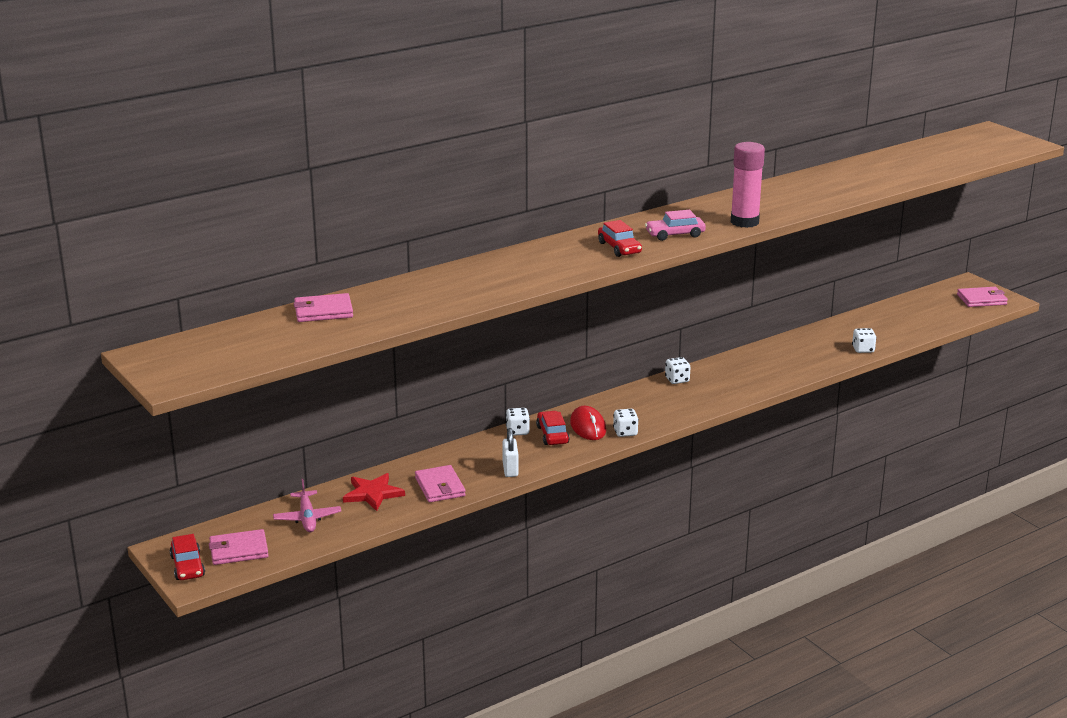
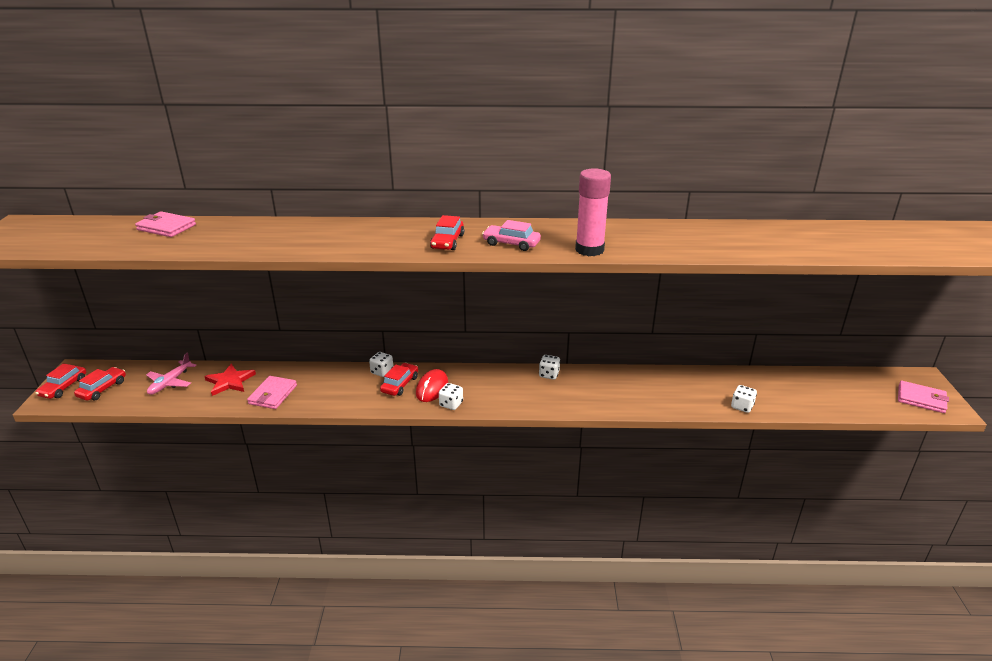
camera: 35 degrees right, 5 degrees up
pink wallet [209,529,269,565] -> red car [74,367,126,401]
white padlock [502,428,519,477] -> none

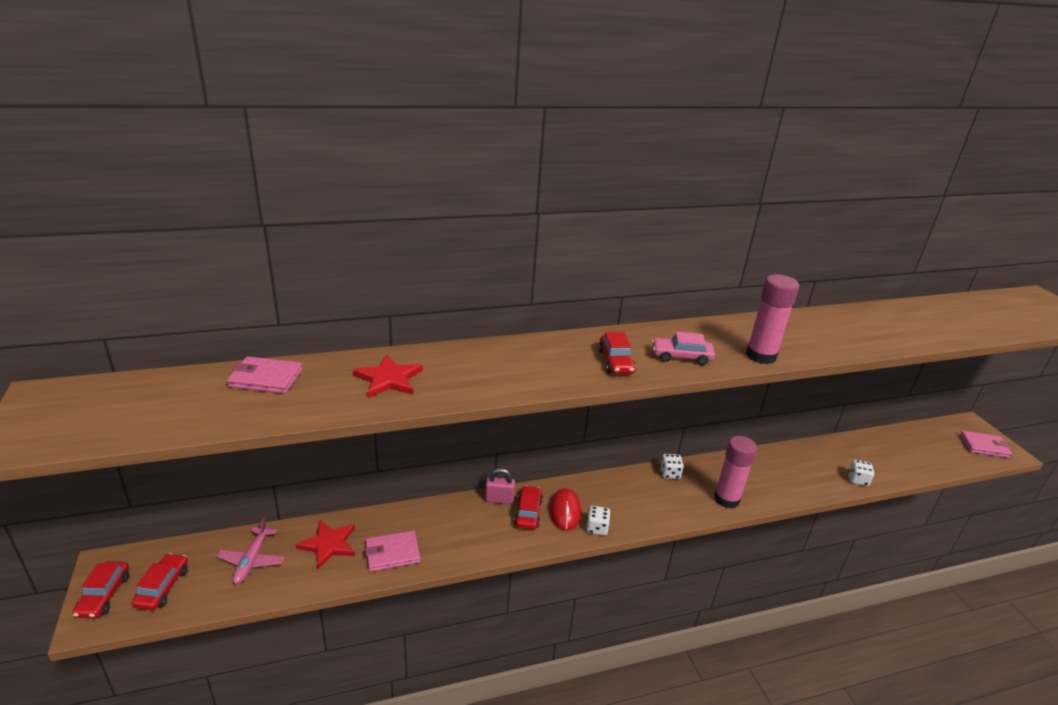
camera: 20 degrees left, 0 degrees up
pink wallet [247,376,297,409] -> pink wallet turned 75 degrees clockwise [365,531,420,572]
white dice [369,352,393,377] -> pink padlock [485,468,515,504]
none -> red star [353,354,423,398]
none -> pink glue stick [714,436,757,508]

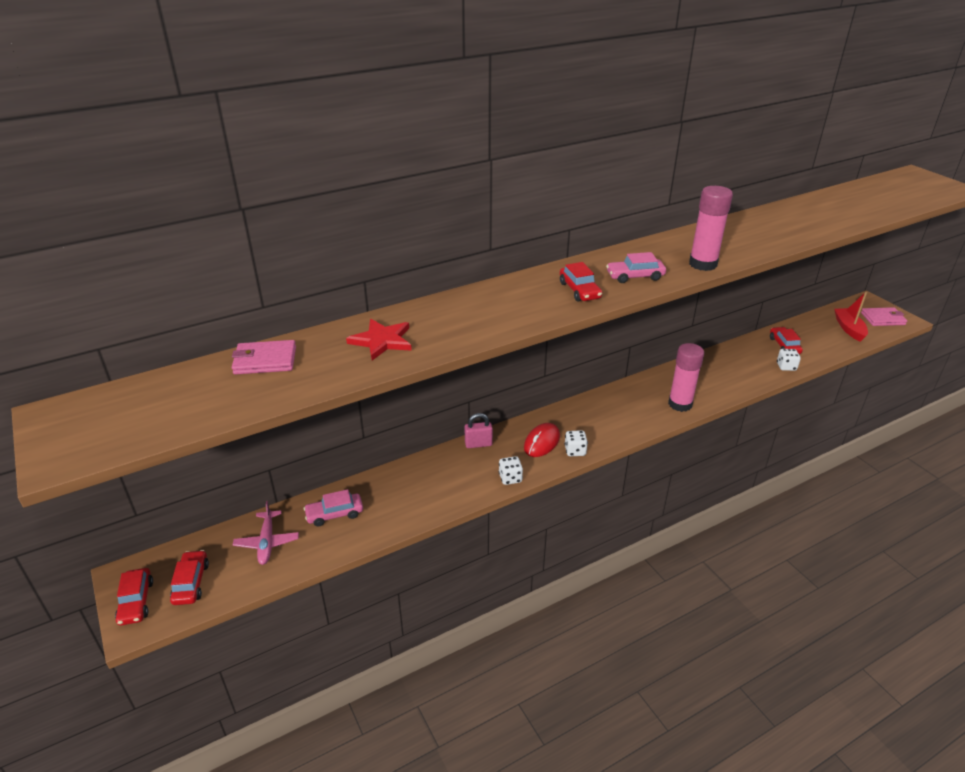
camera: 10 degrees left, 5 degrees up
red star [295,520,355,569] -> pink car [304,489,363,526]
pink wallet [365,531,420,572] -> none
red car [514,485,543,530] -> red car moved to [770,327,803,354]
red mouse [550,488,581,531] -> red mouse turned 45 degrees clockwise [524,423,560,457]
white dice [660,454,684,479] -> white dice moved to [499,456,523,485]
none -> red boat [834,292,868,342]

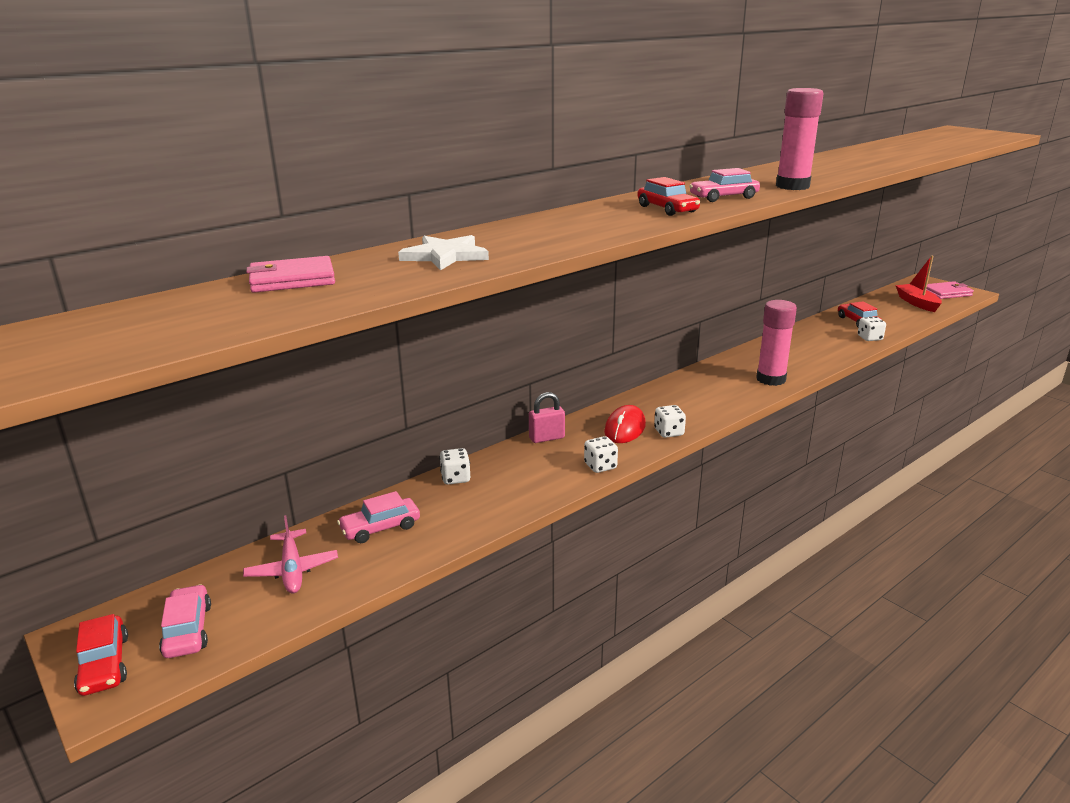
camera: 10 degrees left, 10 degrees down
red car [170,550,209,605] -> pink car [159,584,211,658]
red star [346,319,412,360] -> white star [398,235,489,270]
none -> white dice [439,448,470,485]

